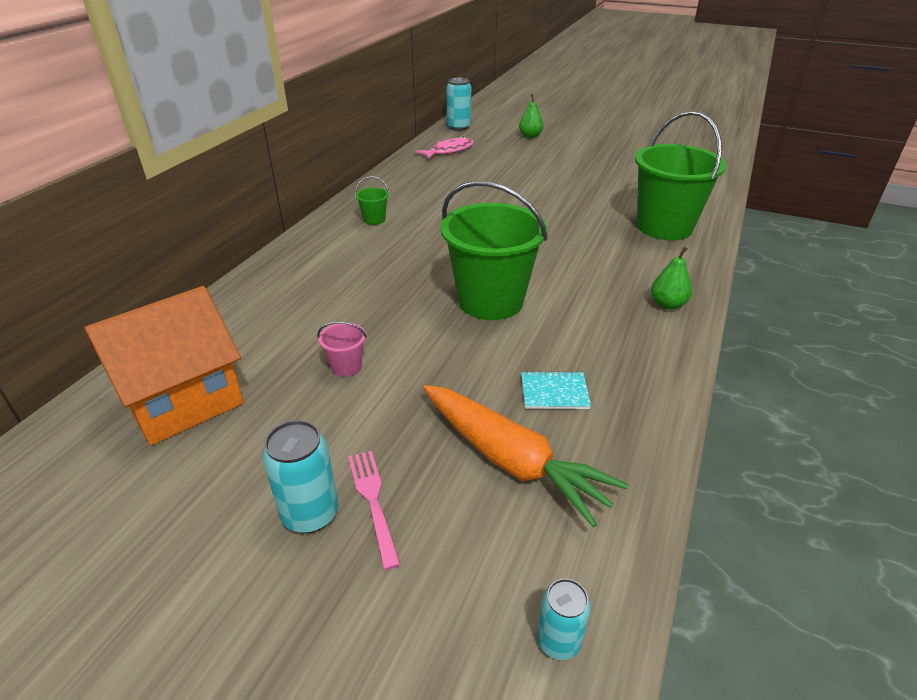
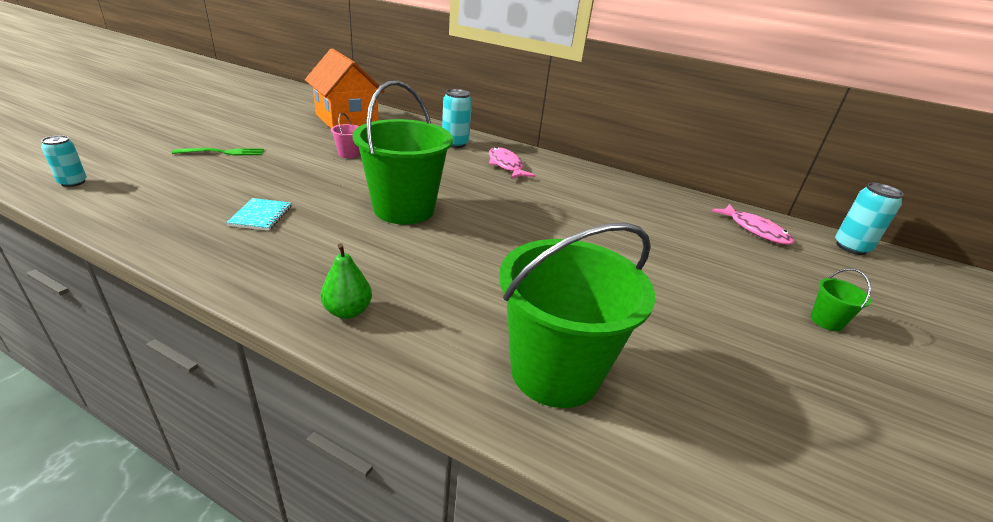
camera: 90 degrees right, 5 degrees down
turquoise can [262,420,338,533] -> turquoise can moved to [442,89,472,148]
pink fork [348,451,401,570] -> green fork [172,148,264,155]
green bucket [355,176,389,225] -> green bucket moved to [811,268,871,331]
orange carrot [423,385,628,527] -> none
green pear [519,94,543,138] -> none
none -> pink fish [489,147,536,179]

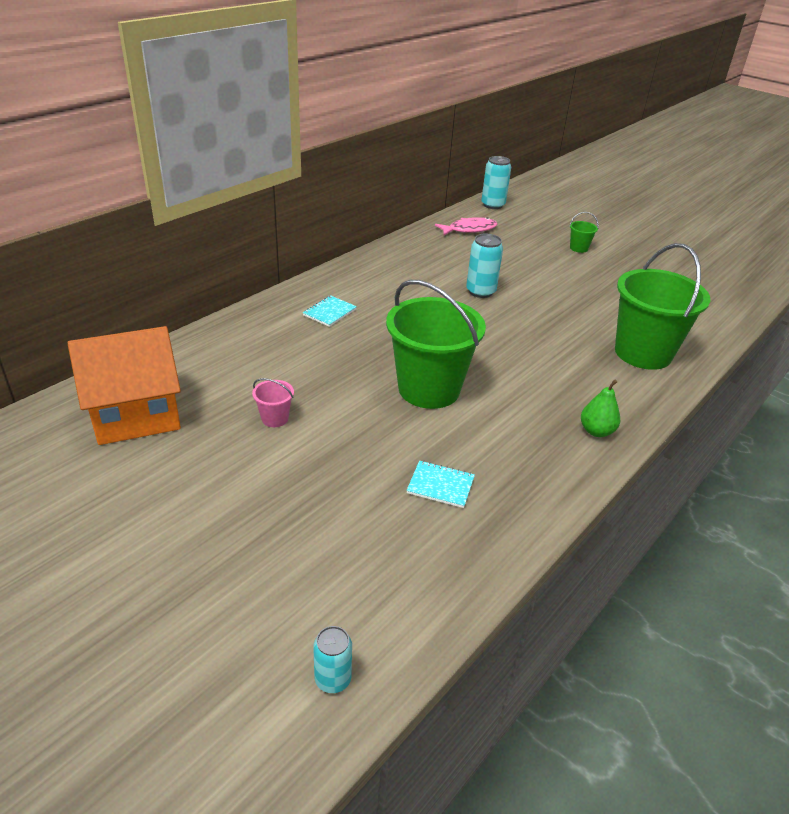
camera: 75 degrees left, 5 degrees up
green fork [172,148,264,155] -> none
turquoise can [442,89,472,148] -> turquoise can moved to [466,234,503,298]
pink fish [489,147,536,179] -> turquoise notebook [303,295,357,327]

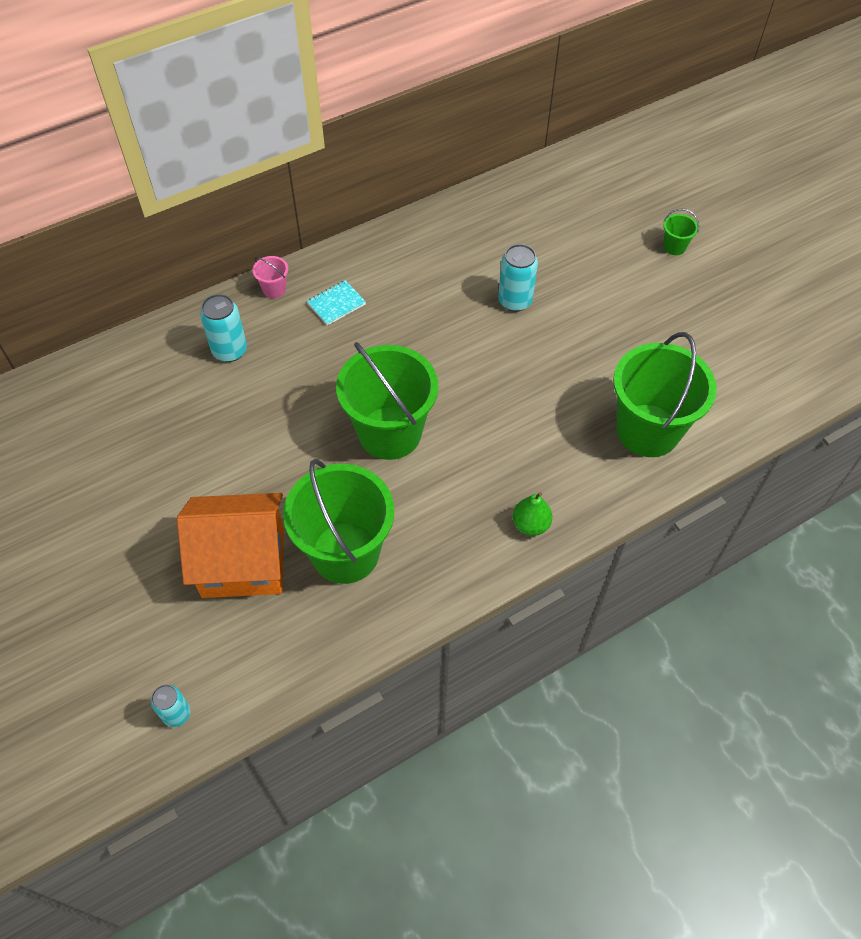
camera: 20 degrees right, 20 degrees up
orange house [67,326,181,445] -> orange house moved to [177,493,284,598]
pink bucket [252,378,294,427] -> pink bucket moved to [253,256,288,298]
turquoise notebook [406,461,475,508] -> green bucket [283,459,394,584]
pink fish [435,217,497,235] -> none
turquoise can [481,156,511,209] -> turquoise can moved to [200,294,247,362]

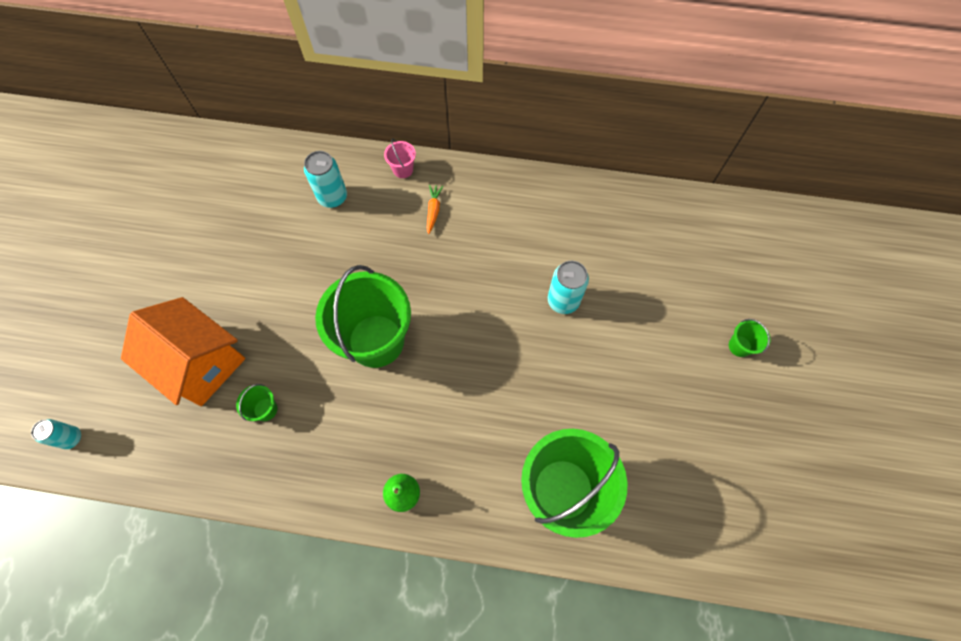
camera: 40 degrees right, 10 degrees up
green bucket [283,459,394,584] -> green bucket [236,384,277,421], size x0.40
turquoise notebook [307,280,366,326] -> orange carrot [427,185,443,234]

